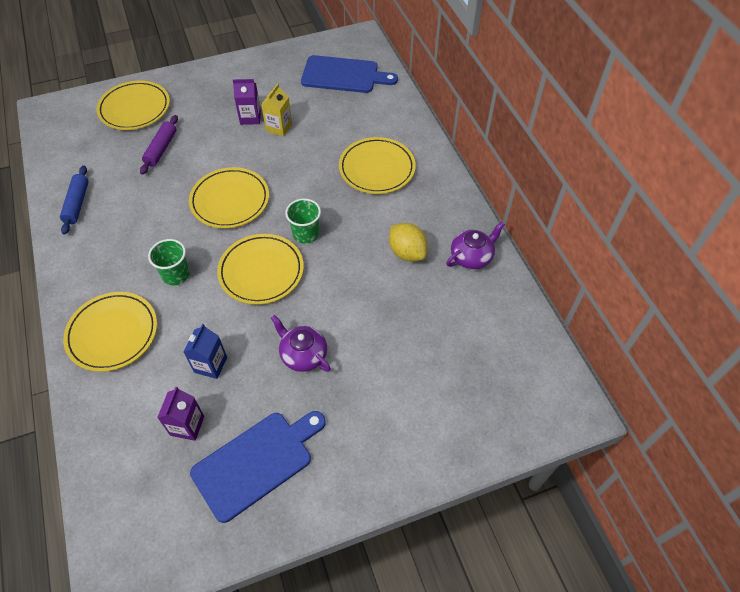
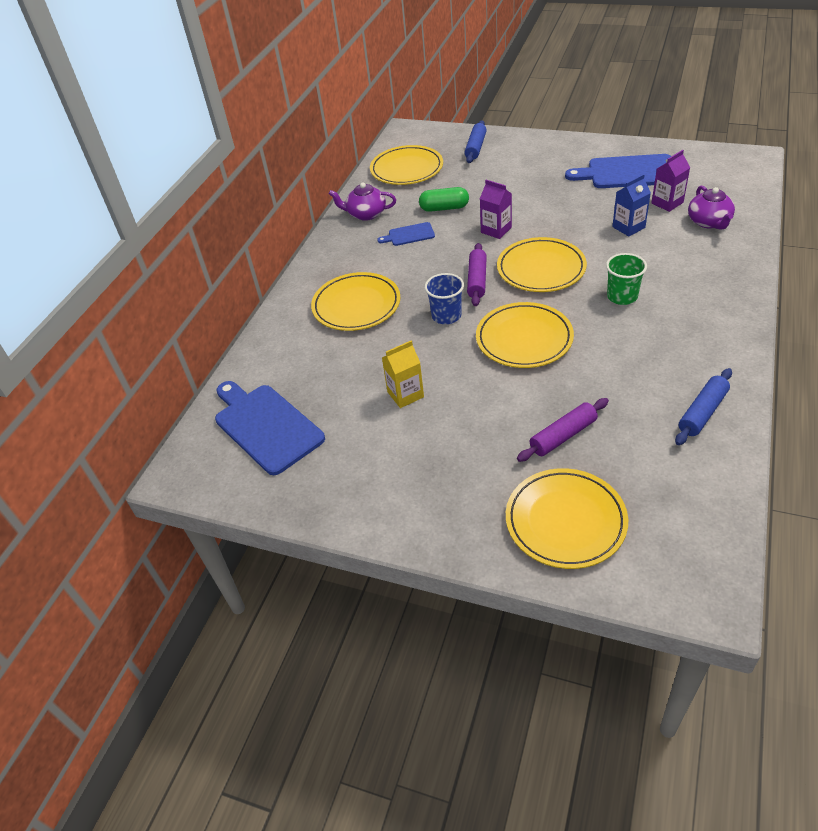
camera: 135 degrees left, 10 degrees down
yellow plate [63,292,157,372] -> yellow plate moved to [370,145,443,185]
purple carton [233,79,261,125] -> purple carton moved to [480,180,512,239]
purple teapot [271,315,331,372] -> purple teapot moved to [688,186,735,230]
green cup [285,198,321,244] -> purple rolling pin [467,243,487,306]
yellow lemon [389,223,428,261] -> blue cutting board [377,222,435,246]
none -> green capsule [419,187,469,212]
none -> blue cup [425,273,464,324]
none -> blue rolling pin [464,120,487,163]

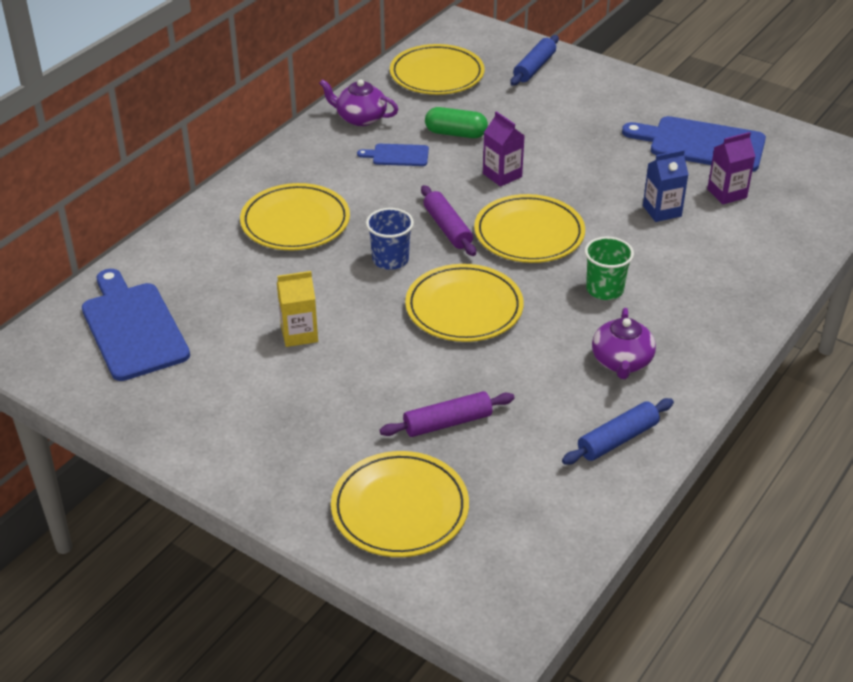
camera: 10 degrees right, 5 degrees down
purple rolling pin [467,243,487,306] -> purple rolling pin turned 45 degrees counterclockwise [421,185,476,256]
purple teapot [688,186,735,230] -> purple teapot moved to [592,308,656,379]

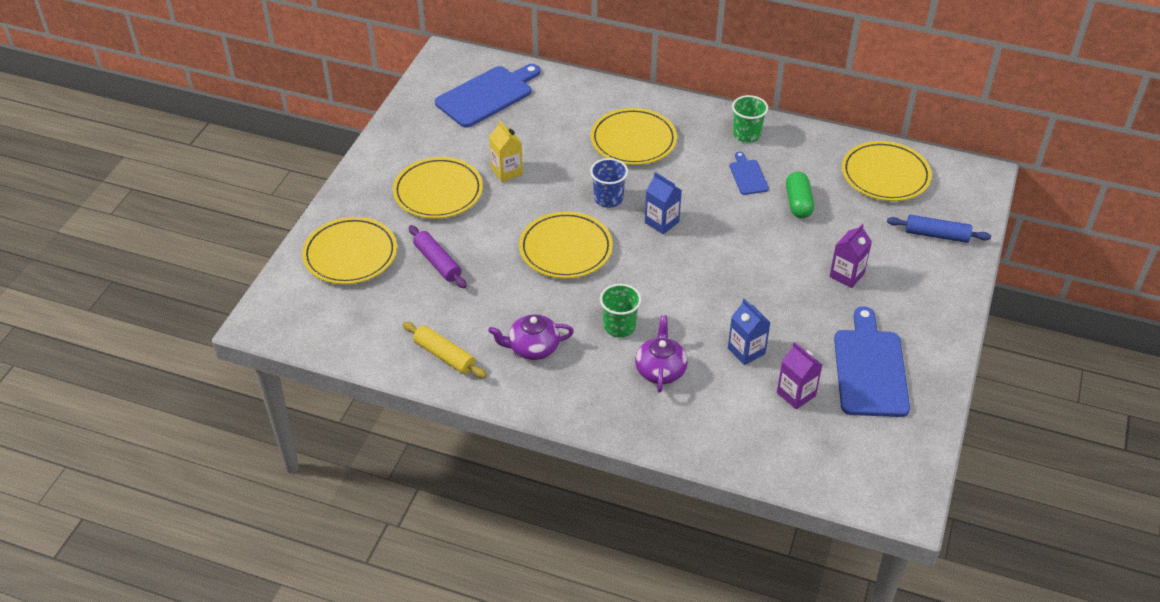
camera: 75 degrees right, 5 degrees up
purple teapot [319,79,398,126] -> purple teapot moved to [635,315,688,393]
purple rolling pin [421,185,476,256] -> blue carton [645,172,682,234]
yellow plate [474,194,585,263] -> yellow plate moved to [393,157,483,219]
purple carton [483,111,525,187] -> purple carton moved to [830,223,872,288]
blue rolling pin [562,398,674,465] -> yellow rolling pin [403,322,487,378]
none -> green cup [732,95,768,143]

